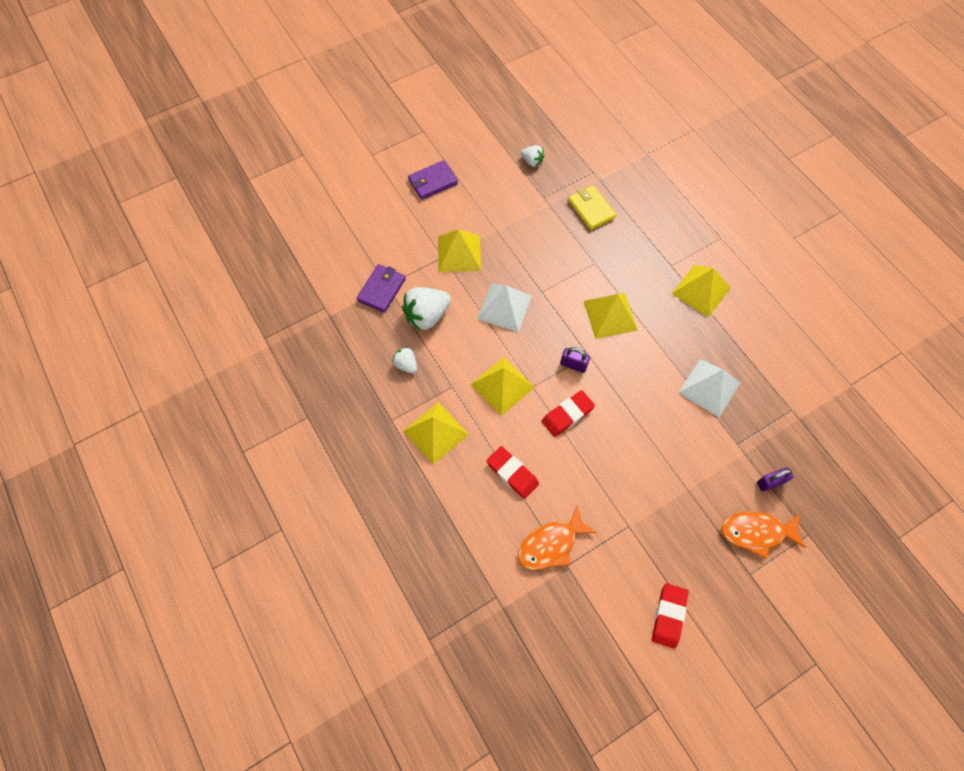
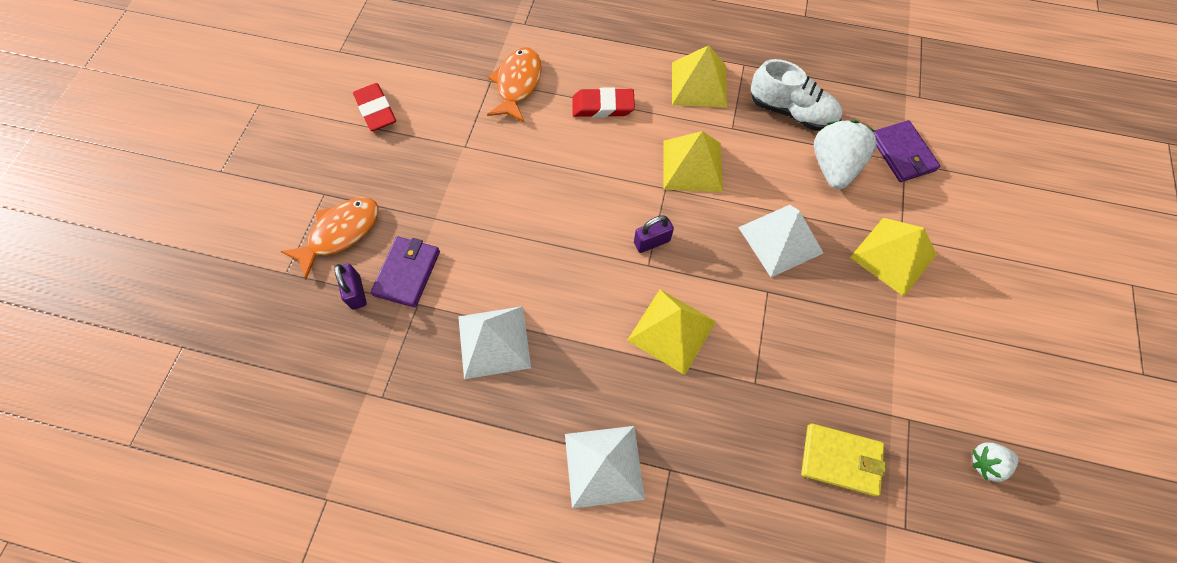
camera: 135 degrees right, 0 degrees up
white strawberry [392,347,417,373] -> white shoe [751,59,842,131]
purple wallet [408,160,458,200] -> purple wallet moved to [371,236,440,308]
red eraser [542,390,595,437] -> none
yellow pyramid [671,265,731,317] -> white pyramid [565,426,645,509]
purple padlock [757,467,794,492] -> purple padlock turned 45 degrees counterclockwise [334,264,367,310]

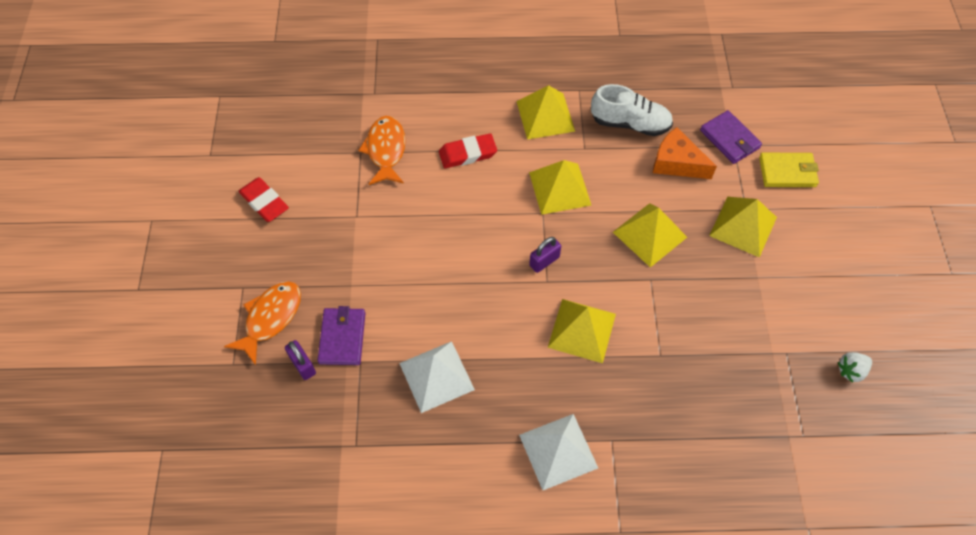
camera: 15 degrees left, 5 degrees down
white pyramid [738,205,823,277] -> yellow pyramid [613,203,687,267]
yellow wallet [801,423,886,496] -> yellow wallet moved to [759,153,819,187]
white strawberry [814,120,877,189] -> orange cheese [653,127,717,179]

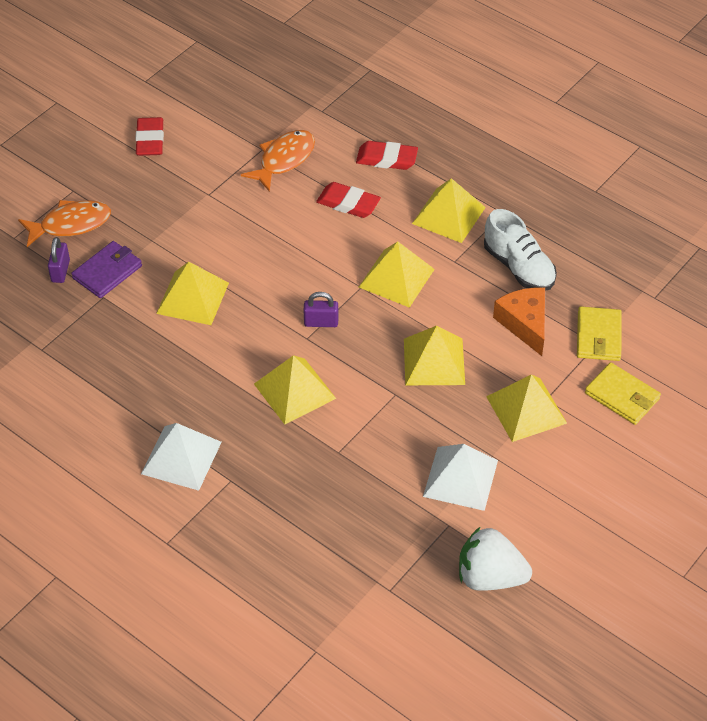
camera: 40 degrees right, 10 degrees down
white pyramid [399,341,475,413] -> white pyramid moved to [423,444,498,511]
purple wallet [700,110,762,164] -> yellow wallet [577,306,622,361]
white strawberry [838,352,872,383] -> white strawberry [459,526,532,591], size x1.86
none -> yellow pyramid [156,261,229,325]
none -> red eraser [356,141,418,170]

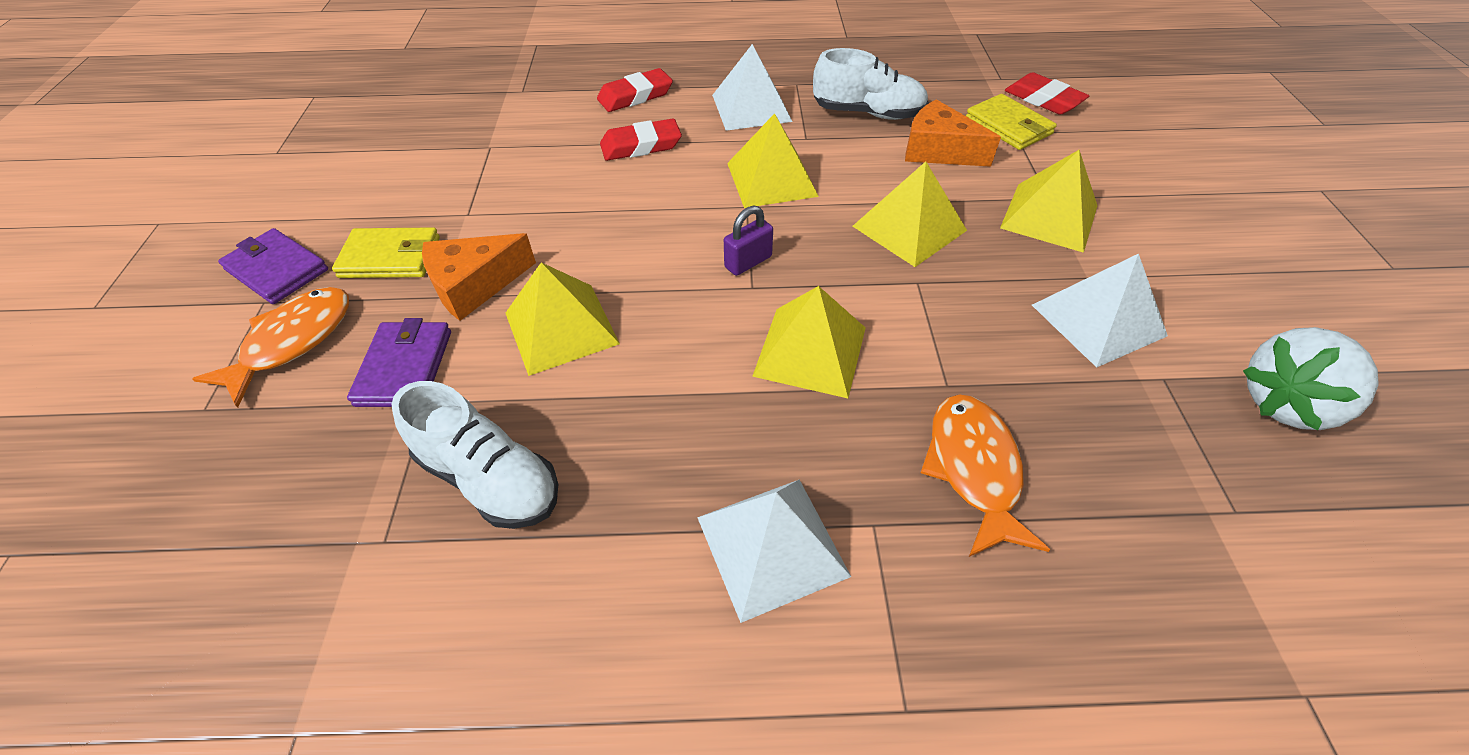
camera: 40 degrees left, 0 degrees up
purple padlock [48,237,70,283] -> none
red eraser [135,117,164,156] -> red eraser moved to [1005,72,1089,115]
orange fish [241,130,315,192] -> orange fish moved to [921,395,1050,557]
yellow pyramid [412,178,486,243] -> white pyramid [712,44,793,131]
yellow wallet [585,362,661,425] -> yellow wallet moved to [332,227,440,278]
none -> purple wallet [218,228,328,304]
none -> white shoe [391,381,559,529]
none -> orange cheese [422,233,536,321]

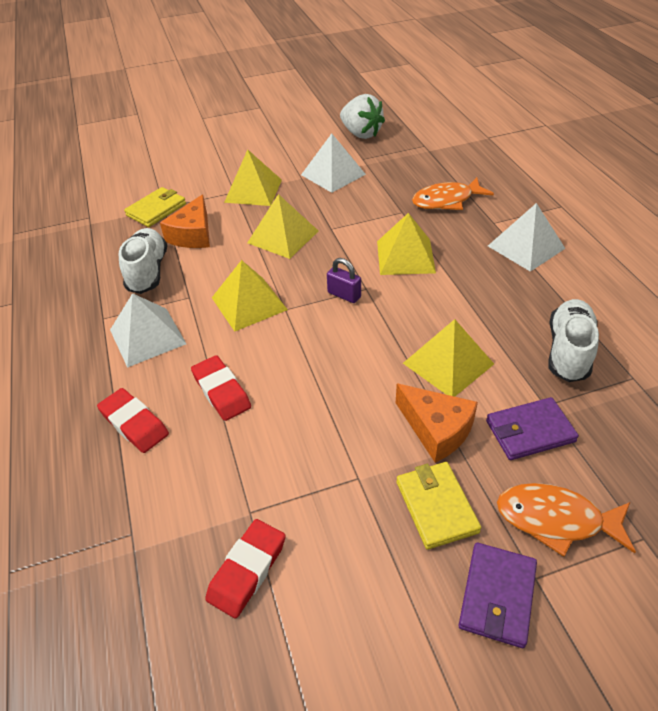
camera: 105 degrees left, 5 degrees down
red eraser [1005,72,1089,115] -> red eraser moved to [205,519,286,619]

